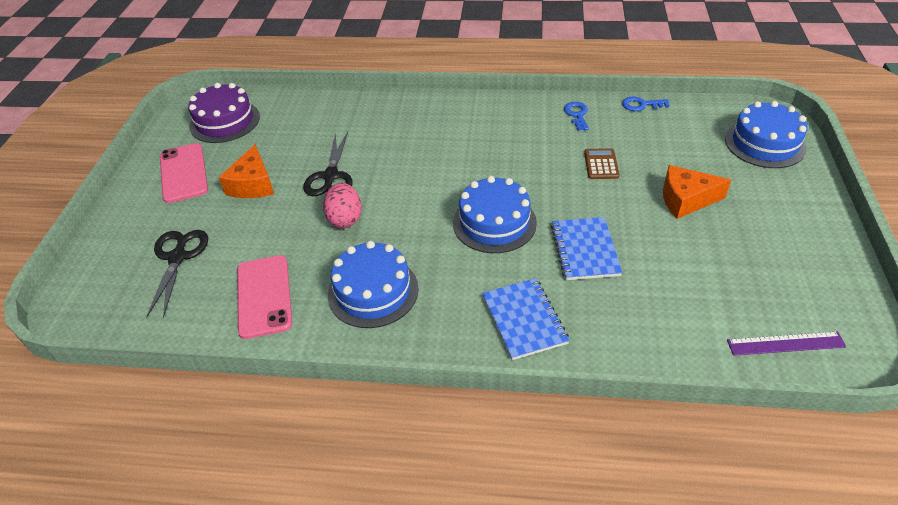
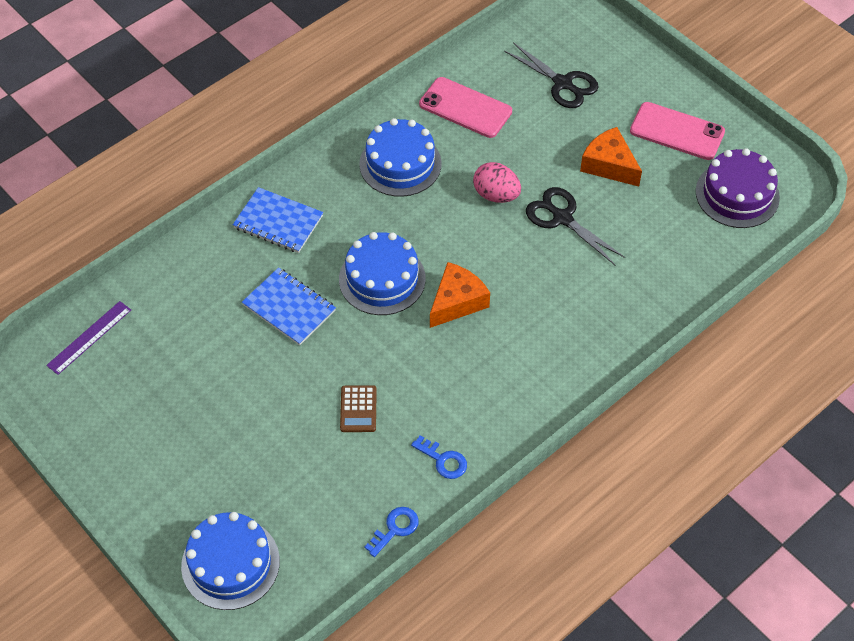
camera: 130 degrees right, 10 degrees up
brown calculator [584,148,619,179] -> brown calculator turned 45 degrees clockwise [340,385,377,432]
orange cheese [663,165,731,219] -> orange cheese moved to [430,262,490,328]

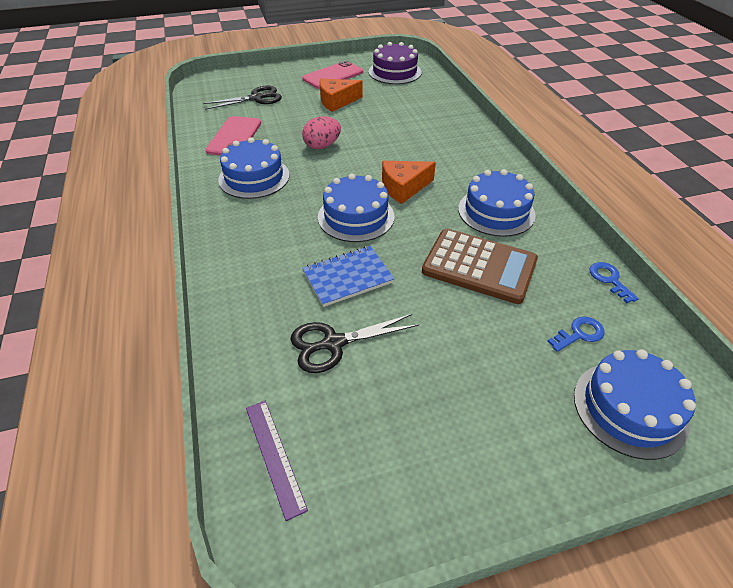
camera: 65 degrees left, 10 degrees down
blue notebook [233,187,323,253] -> none
brown calculator [340,385,377,432] -> brown calculator [422,229,538,304], size x2.13
blue key [411,435,467,479] -> blue key moved to [547,317,604,352]
pink phone [419,77,512,138] -> pink phone turned 45 degrees counterclockwise [205,116,261,156]
orange cheese [430,262,490,328] -> orange cheese turned 90 degrees counterclockwise [382,161,436,204]
black scissors [526,187,625,265] -> black scissors moved to [290,314,419,373]
none -> blue cake [458,169,536,237]

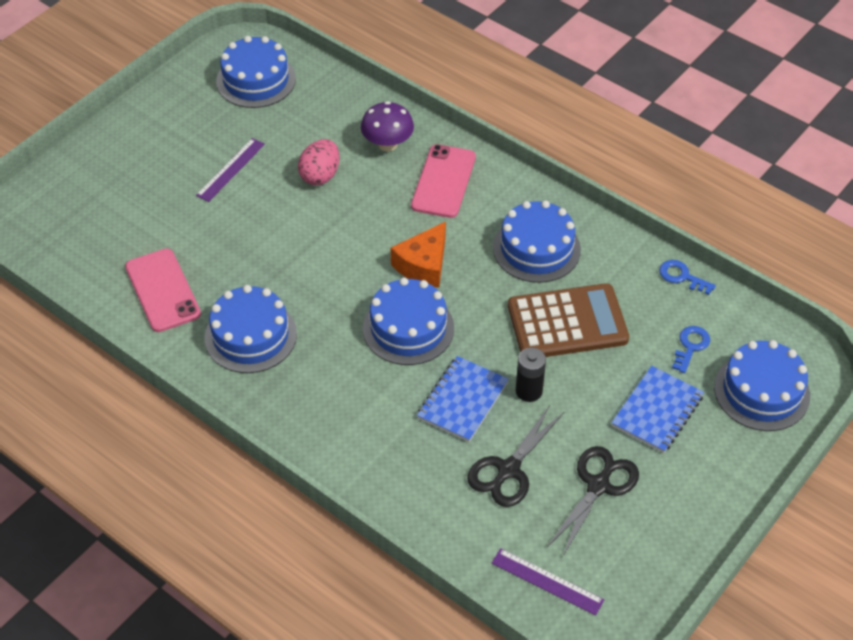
camera: 35 degrees left, 5 degrees up
black scissors [203,86,282,110] -> black scissors moved to [547,446,639,556]
pink phone [302,60,363,89] -> pink phone moved to [411,144,476,218]
pink egg [302,116,341,149] -> pink egg moved to [298,139,340,185]
orange cheese [320,79,363,112] -> purple ruler [196,138,265,202]
purple cake [369,42,422,84] -> blue cake [216,36,296,108]
none -> purple mushroom [361,101,414,152]
none -> black battery [516,348,546,402]
none -> blue notebook [611,366,704,453]

